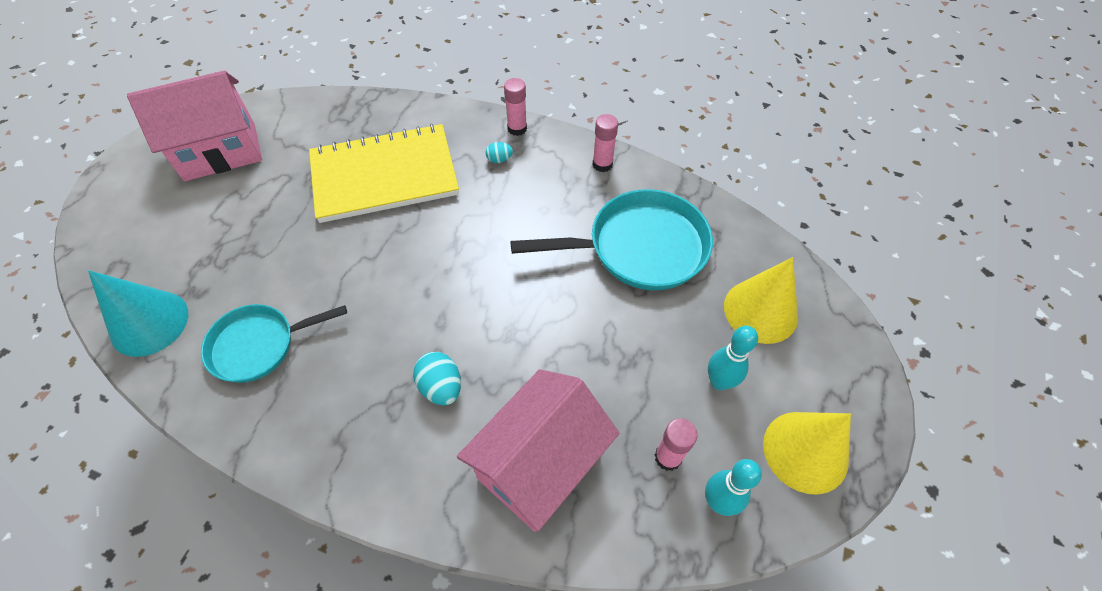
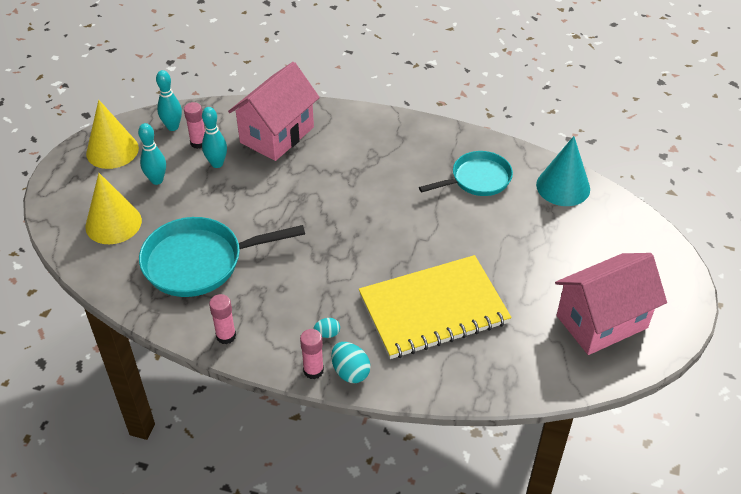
camera: 175 degrees right, 10 degrees down
turquoise egg [413,352,461,405] -> turquoise egg moved to [331,342,371,383]
none -> turquoise bowling pin [202,107,227,168]

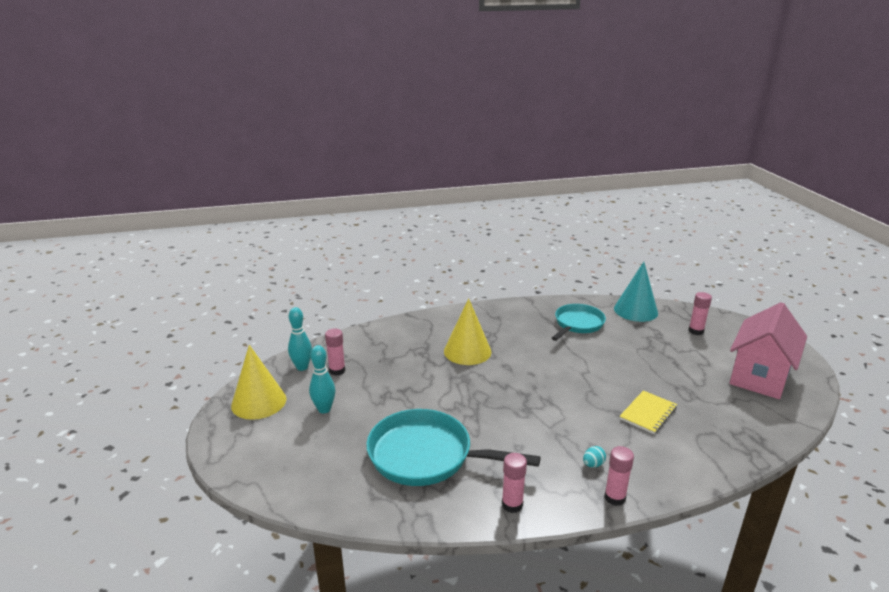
camera: 30 degrees left, 20 degrees down
yellow cone [85,173,142,244] -> yellow cone moved to [444,298,491,365]
turquoise pan [139,217,305,297] -> turquoise pan turned 60 degrees clockwise [366,409,541,486]
turquoise bowling pin [202,107,227,168] -> none
pink house [228,62,320,161] -> none
turquoise egg [331,342,371,383] -> none
yellow notebook [359,255,512,359] -> yellow notebook [620,391,677,434], size x0.46
none -> pink glue stick [688,292,712,335]

